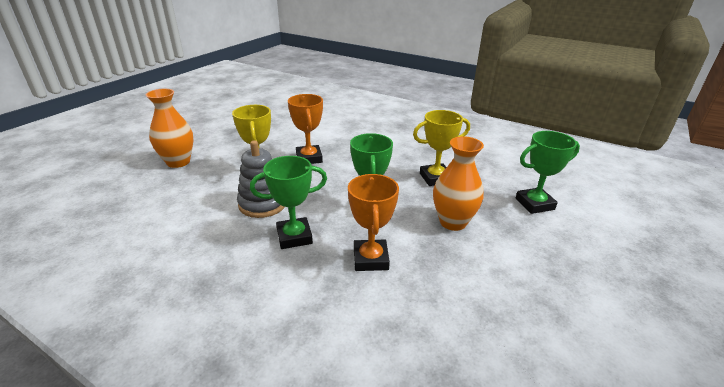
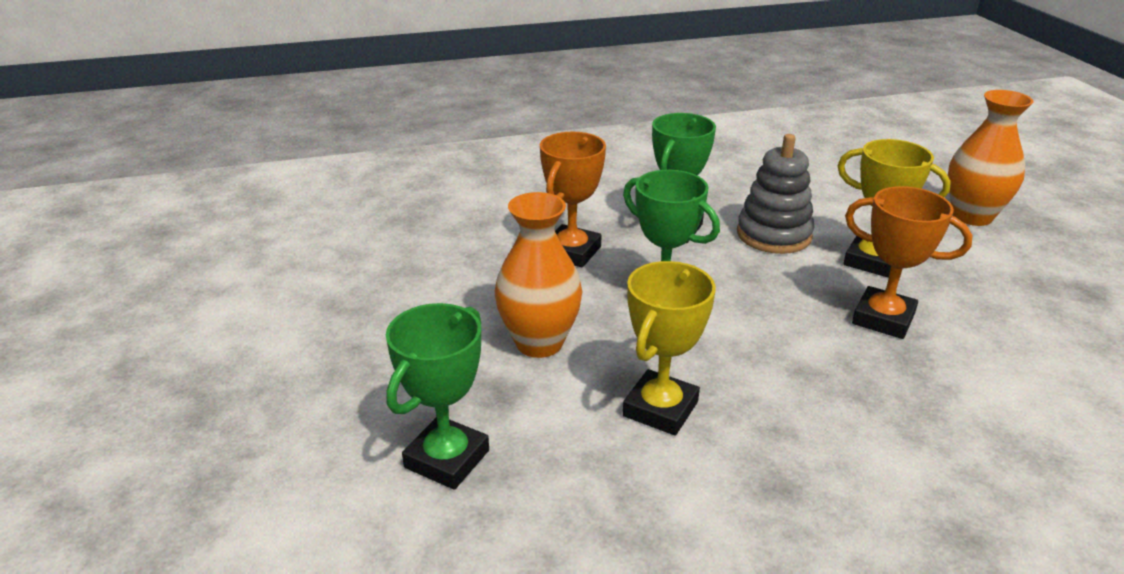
camera: 135 degrees right, 0 degrees up
orange trophy [348,174,399,271] -> orange trophy turned 75 degrees clockwise [540,132,606,267]

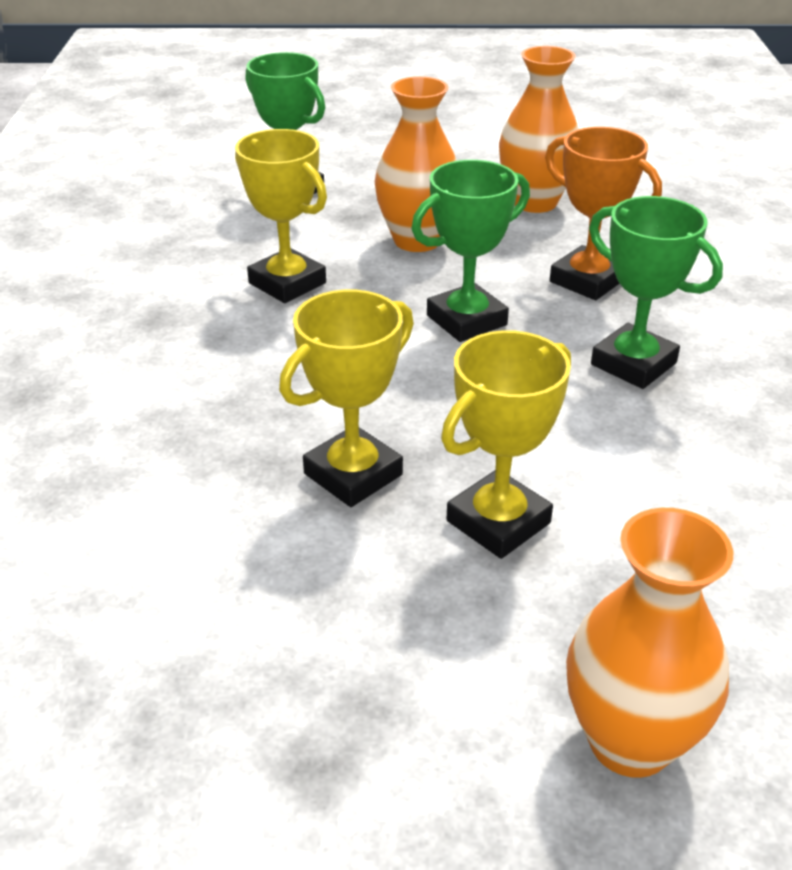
camera: 105 degrees right, 5 degrees up
grey stacking toy [737,134,815,254] -> none
orange trophy [845,186,973,339] -> yellow trophy [279,290,414,507]
none -> orange vase [499,46,579,213]

